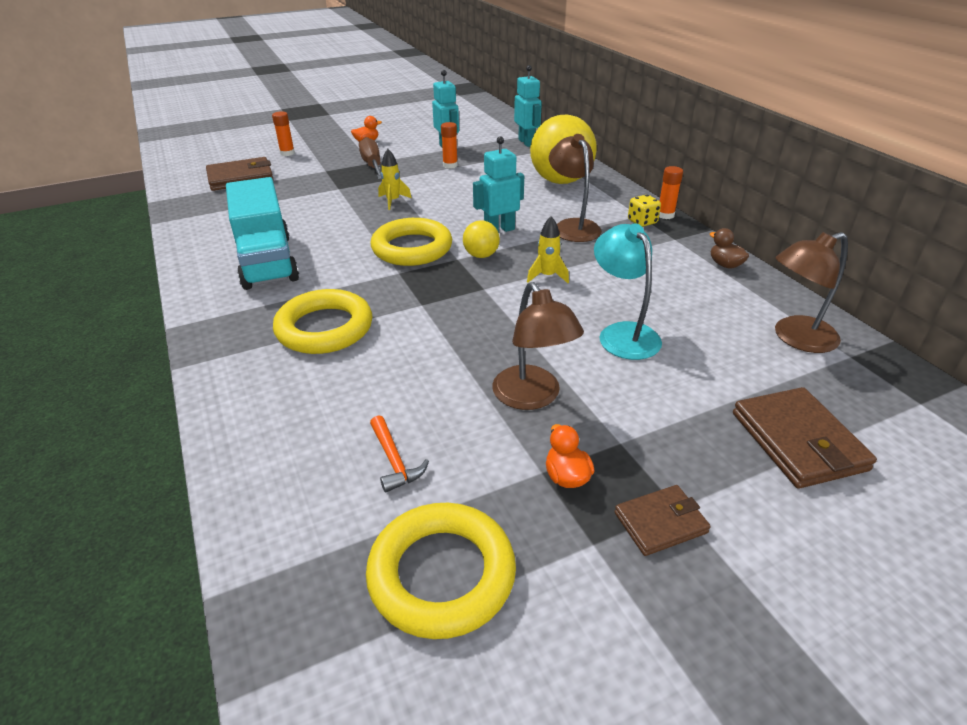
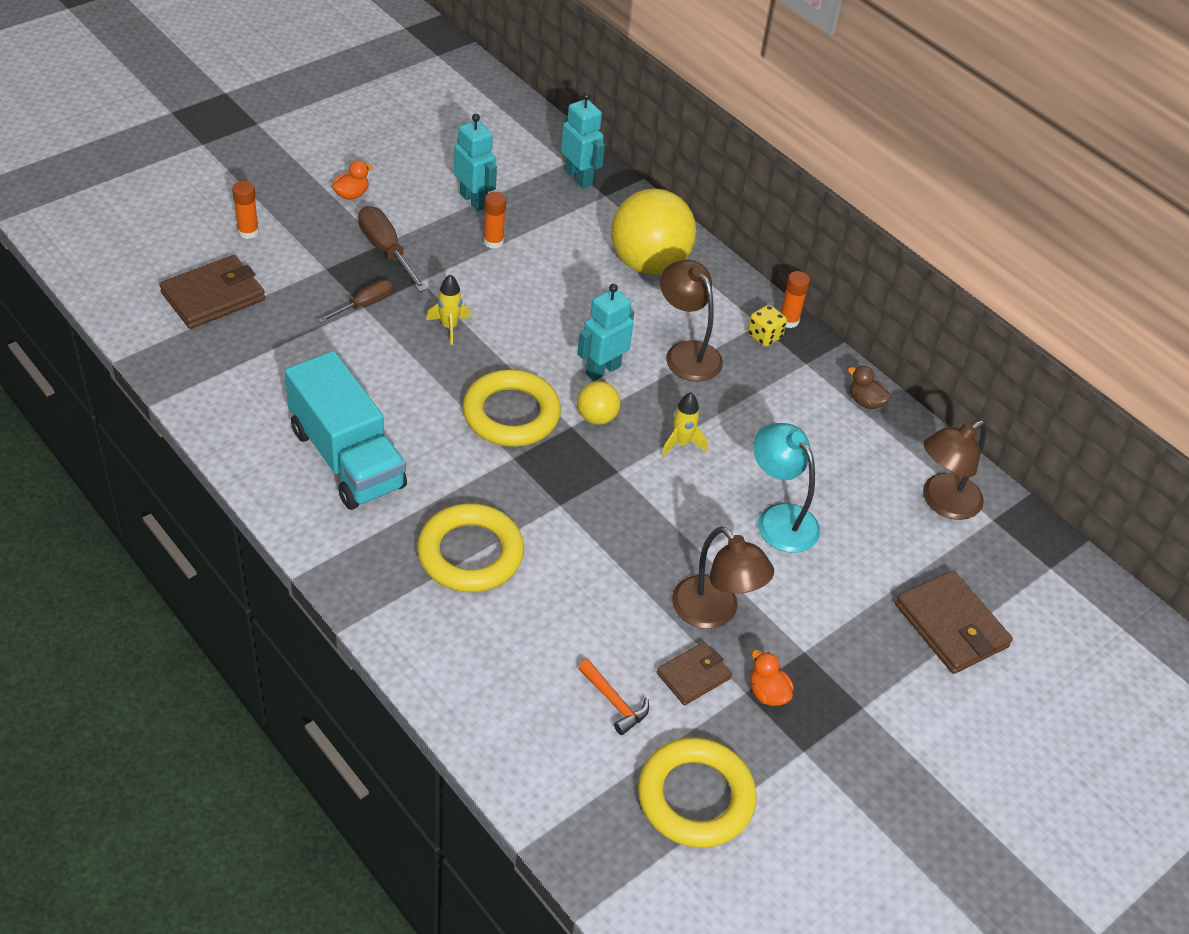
camera: 20 degrees left, 10 degrees up
brown wallet [614,485,711,556] -> brown wallet moved to [657,642,732,705]
none -> brown screwdriver [317,280,393,323]

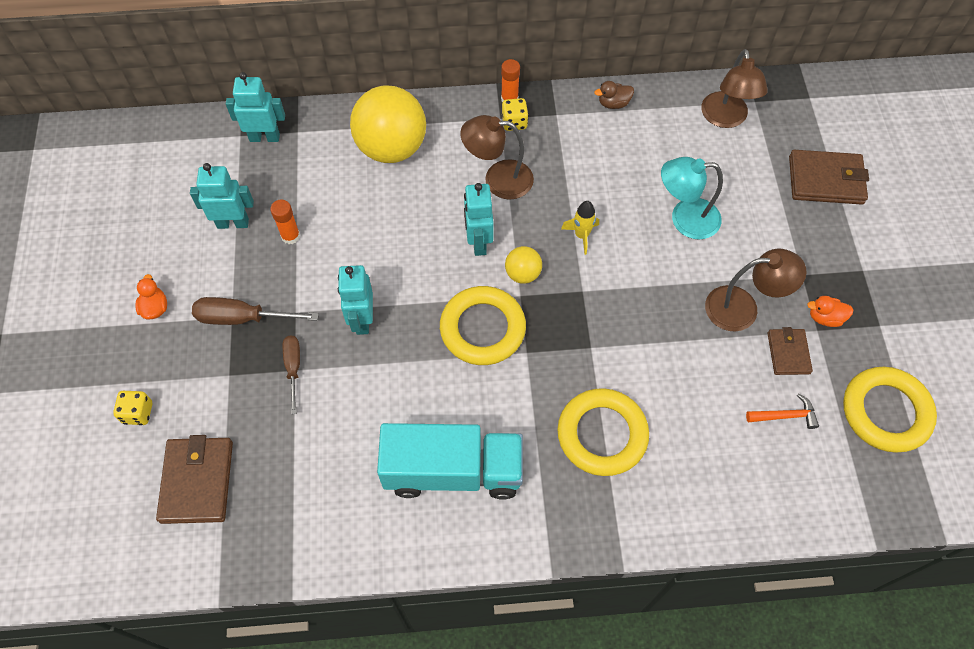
camera: 50 degrees left, 15 degrees up
orange glue stick [232,181,259,239] -> yellow dice [113,391,152,425]
yellow rocket [426,274,471,345] -> turquoise robot [338,265,373,335]

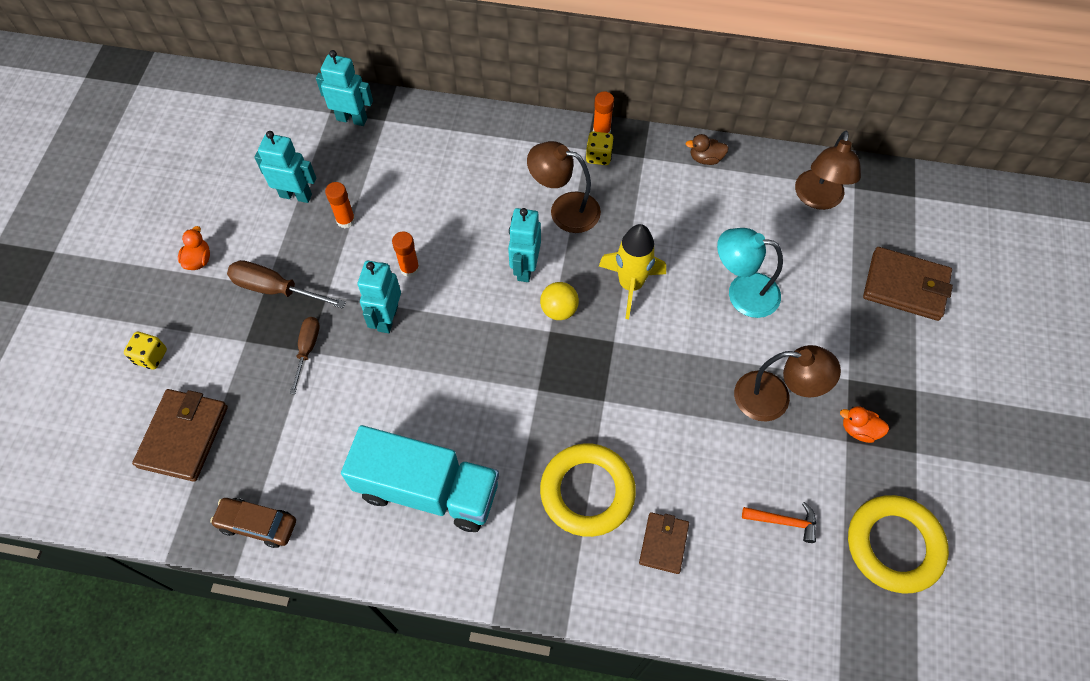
camera: 15 degrees right, 0 degrees up
yellow ball [350,85,426,163] -> none
yellow ring [440,286,526,365] -> none
yellow rocket [561,201,599,255] -> yellow rocket [599,224,666,319], size x1.69
brown wallet [767,327,813,375] -> brown wallet moved to [639,512,689,574]
none -> brown car [210,498,296,548]
none -> orange glue stick [392,231,420,277]

